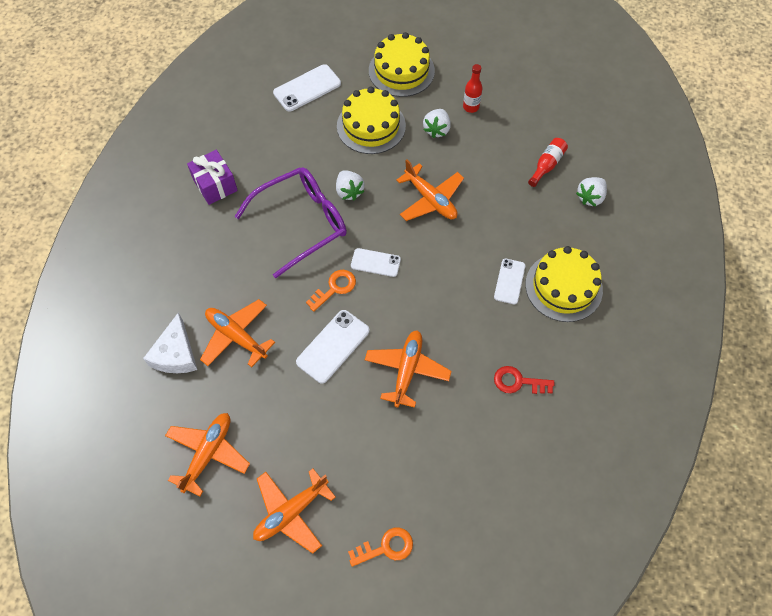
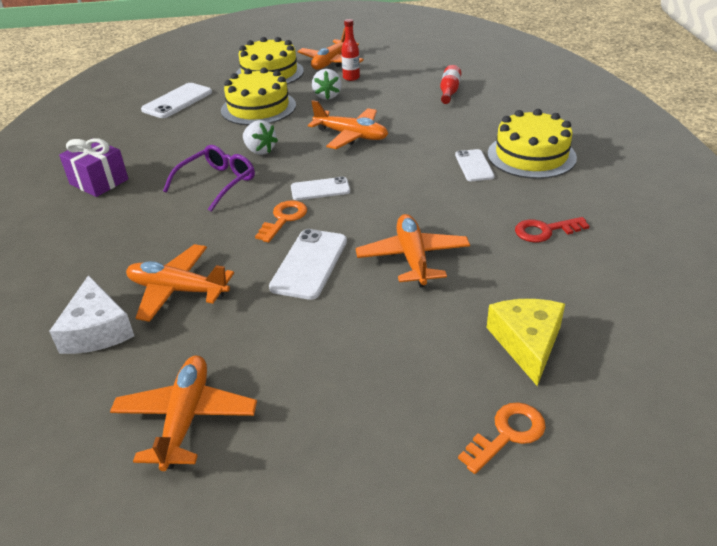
camera: 20 degrees left, 25 degrees down
purple glasses [235,167,347,278] -> purple glasses [163,145,255,212], size x0.65
orange plane [253,469,336,554] -> orange plane moved to [298,27,364,70]
white strawberry [576,177,607,206] -> none
none -> yellow cheese [487,299,565,386]

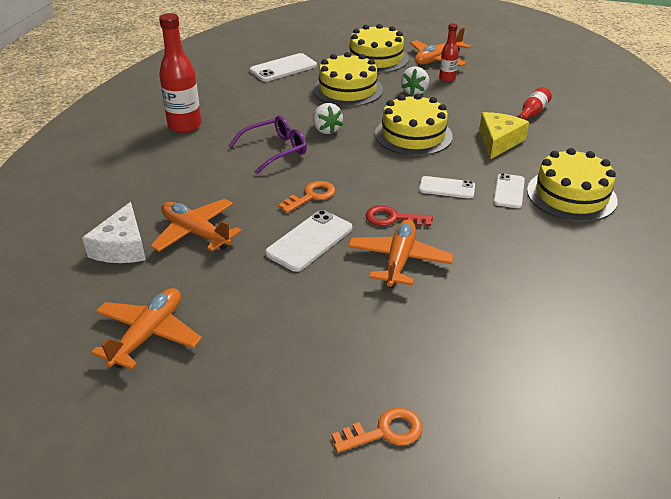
camera: 20 degrees right, 0 degrees up
purple gift [59,138,128,197] -> red bottle [159,13,201,133]
white phone [291,177,350,200] -> white phone moved to [419,176,475,199]
orange plane [308,100,388,149] -> yellow cake [375,93,453,156]
yellow cheese [487,299,565,386] -> yellow cheese moved to [479,112,529,159]
red key [515,217,589,242] -> red key moved to [366,205,433,227]

